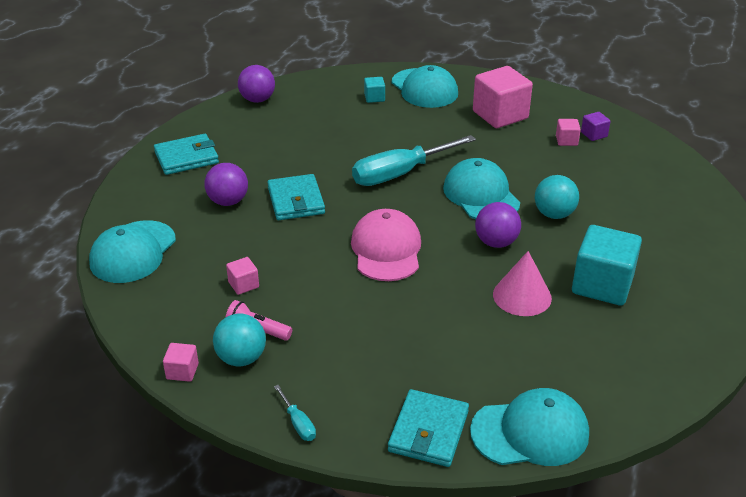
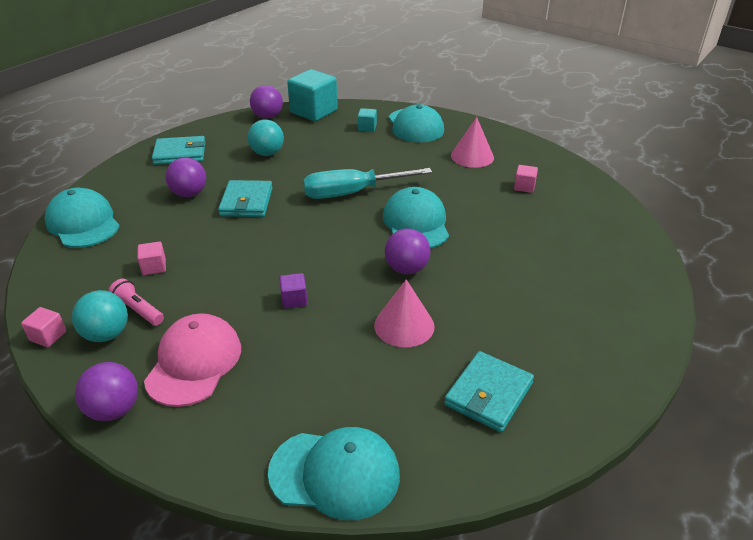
camera: 15 degrees right, 0 degrees up
turquoise cap [89,220,176,283] -> turquoise cap turned 105 degrees clockwise [44,188,120,248]
turquoise screwdriver [274,385,316,441] -> purple ball [75,362,138,421]
pink cap [351,209,421,281] -> pink cap moved to [144,313,241,407]
turquoise wallet [388,389,469,467] -> turquoise wallet moved to [444,351,534,432]
pink cube [473,66,533,128] -> pink cone [451,117,494,168]
turquoise ball [535,175,579,219] -> turquoise ball moved to [248,119,284,156]
turquoise cube [572,225,642,306] -> turquoise cube moved to [287,69,338,121]
purple cube [581,112,611,141] -> purple cube moved to [279,273,308,309]

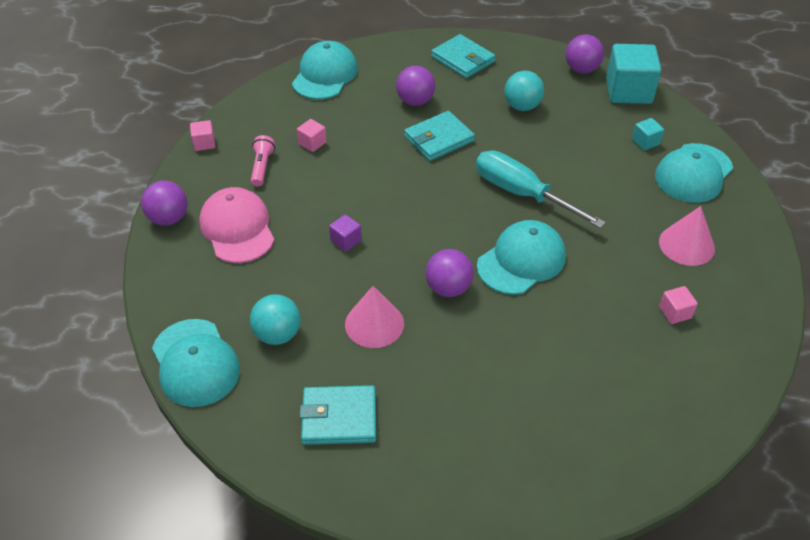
camera: 55 degrees right, 10 degrees up
turquoise ball [72,290,128,342] -> turquoise ball moved to [250,294,301,345]
pink cap [144,313,241,407] -> pink cap turned 90 degrees counterclockwise [199,187,274,263]

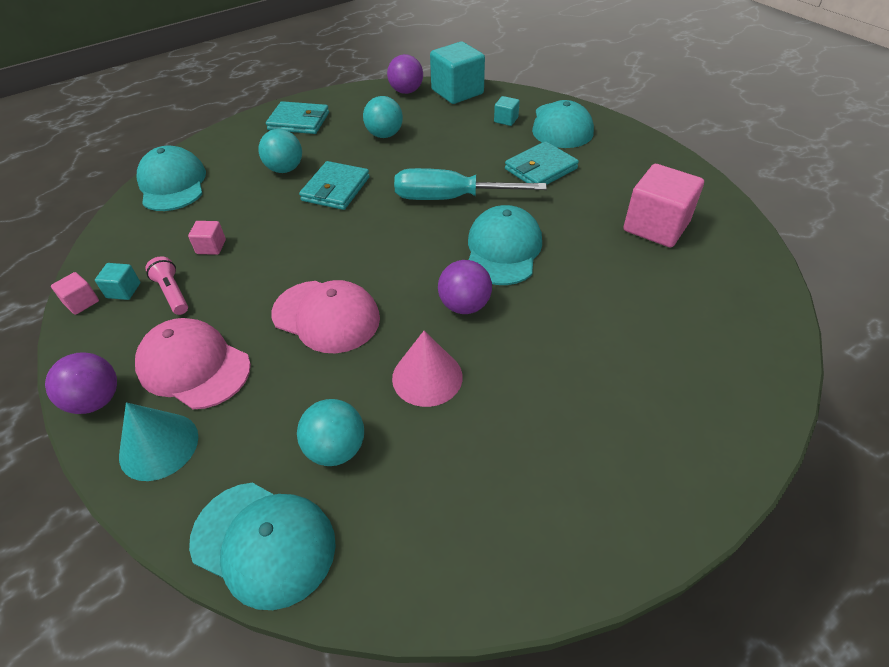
camera: 35 degrees left, 0 degrees up
turquoise wallet [300,385,376,445] -> turquoise wallet moved to [505,141,579,185]
purple cube [329,214,362,252] -> pink cap [271,280,380,353]
purple ball [396,66,435,106] -> turquoise ball [258,129,302,173]
pink cone [659,206,715,266] -> none
pink cube [659,286,698,324] -> pink cube [623,164,704,248], size x2.17
none -> turquoise cube [95,263,140,300]
none -> turquoise cone [119,402,198,481]

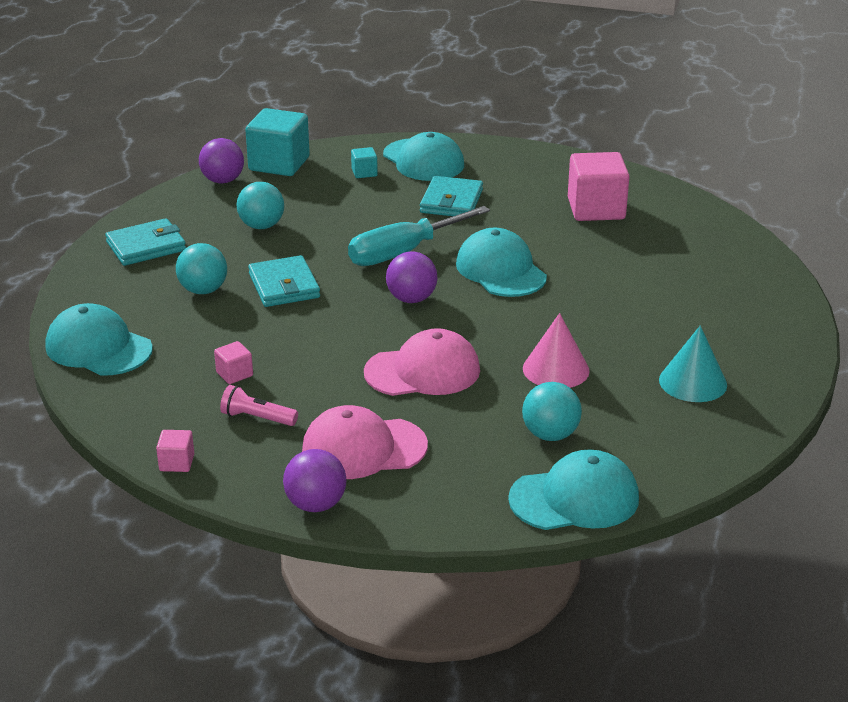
camera: 40 degrees left, 15 degrees down
turquoise cube [95,263,140,300] -> none
turquoise cone [119,402,198,481] -> turquoise cone moved to [659,325,727,402]
purple ball [438,260,492,314] -> purple ball moved to [386,251,437,303]

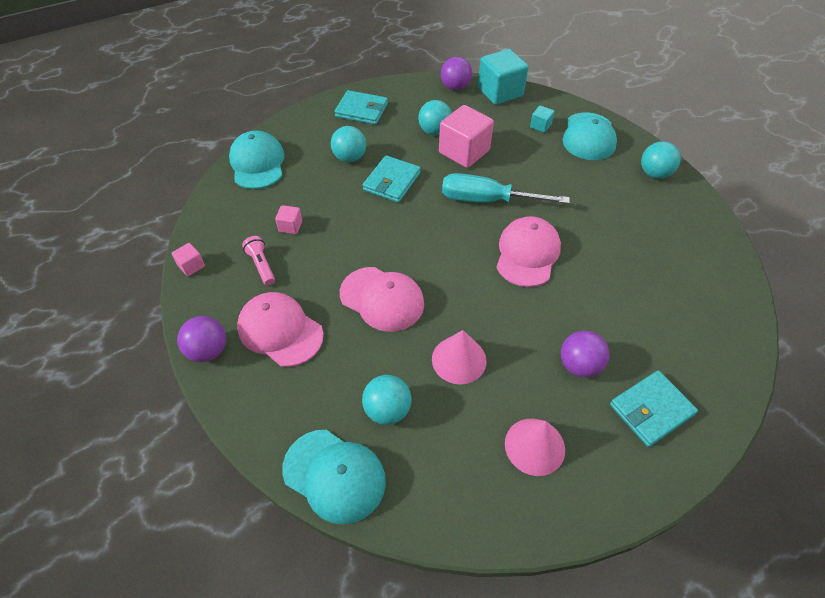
camera: 45 degrees right, 20 degrees up
purple ball [386,251,437,303] -> purple ball moved to [561,330,609,378]
turquoise wallet [420,176,483,216] -> turquoise wallet moved to [610,370,698,447]
turquoise cap [456,228,547,297] -> pink cap [496,216,561,287]
pink cube [568,152,630,221] -> pink cube moved to [439,105,494,168]
turquoise cone [659,325,727,402] -> pink cone [505,419,565,476]
none -> turquoise ball [641,141,681,179]

